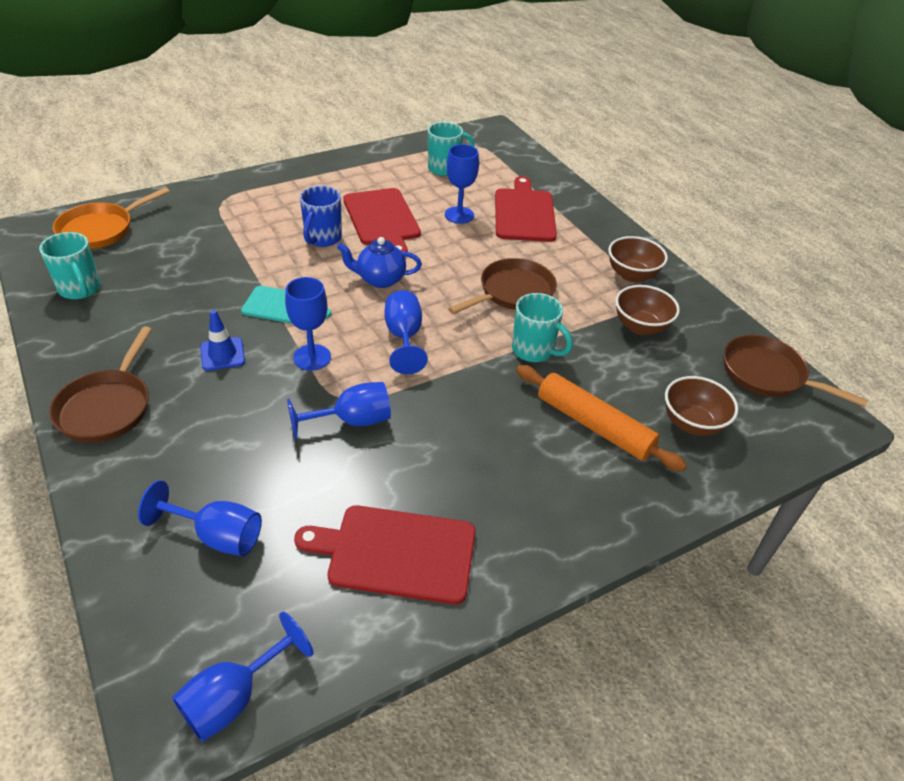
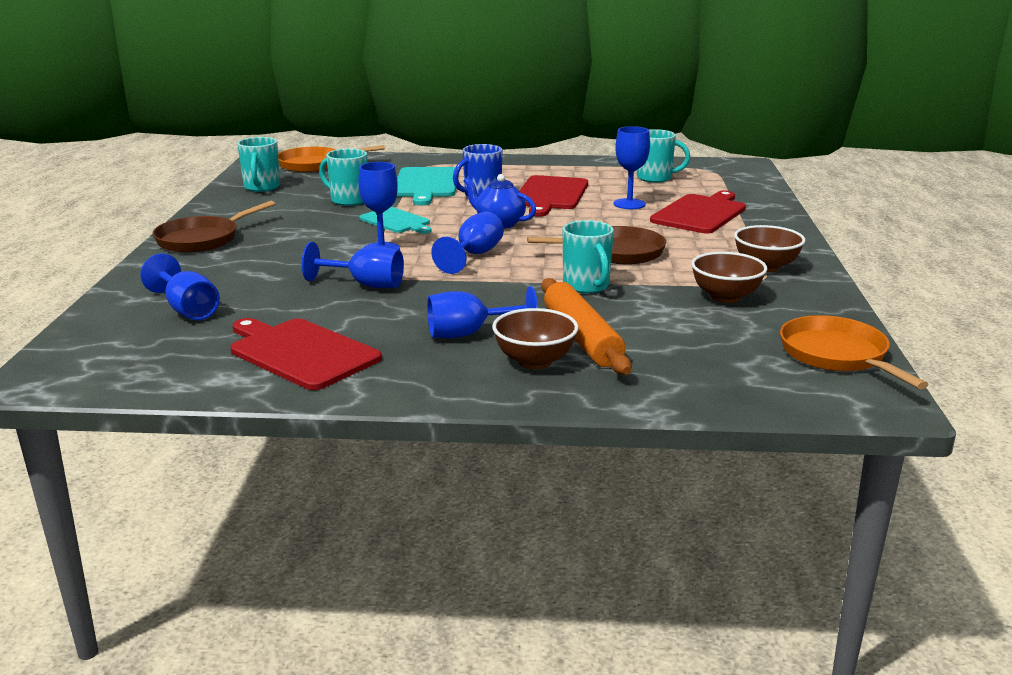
camera: 35 degrees right, 20 degrees down
blue goblet [172,612,313,742] -> blue goblet moved to [427,286,538,338]
blue traffic cone [200,310,245,371] -> none
brown bowl [665,376,738,436] -> brown bowl moved to [492,308,579,369]
brown pan [724,335,868,407] -> orange pan [780,315,929,389]
none -> turquoise mug [319,148,367,206]
none -> turquoise cutting board [397,167,456,205]

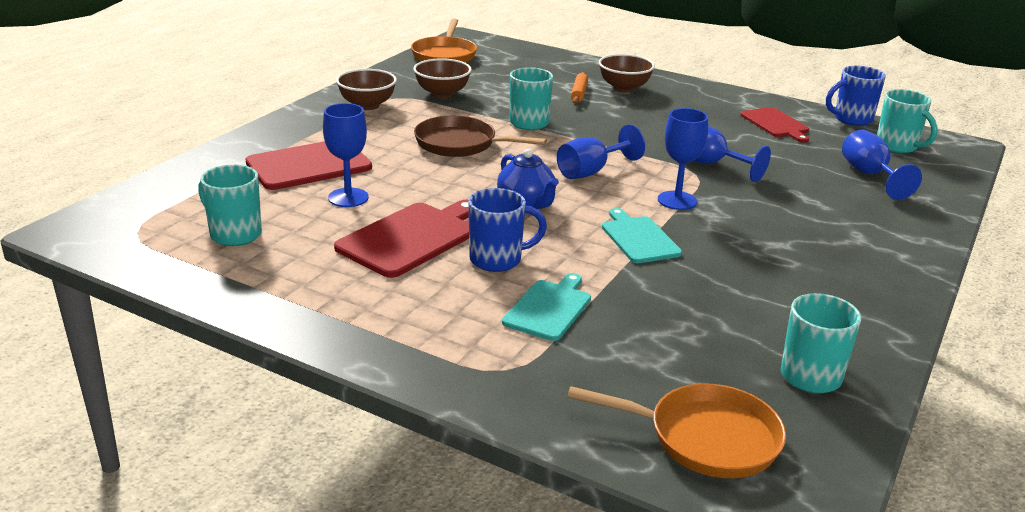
camera: 155 degrees left, 5 degrees up
brown pan [152,201,275,253] -> none
red cutting board [230,318,382,390] -> red cutting board [740,107,809,143], size x0.65
turquoise mug [319,148,367,206] -> turquoise mug moved to [877,89,938,153]
turquoise cutting board [397,167,456,205] -> turquoise cutting board [502,273,591,341], size x0.65
blue goblet [427,286,538,338] -> none
orange rolling pin [542,278,631,375] -> orange rolling pin [571,72,588,104], size x0.53
none -> blue mug [826,66,886,126]

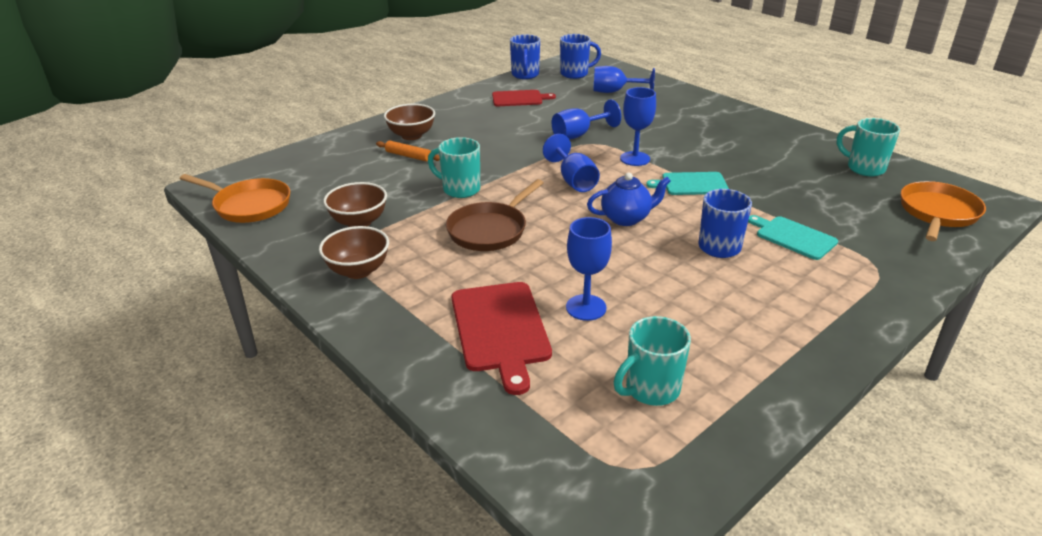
camera: 70 degrees left, 5 degrees up
red cutting board [334,200,469,278] -> none
turquoise mug [877,89,938,153] -> blue mug [560,34,601,79]

